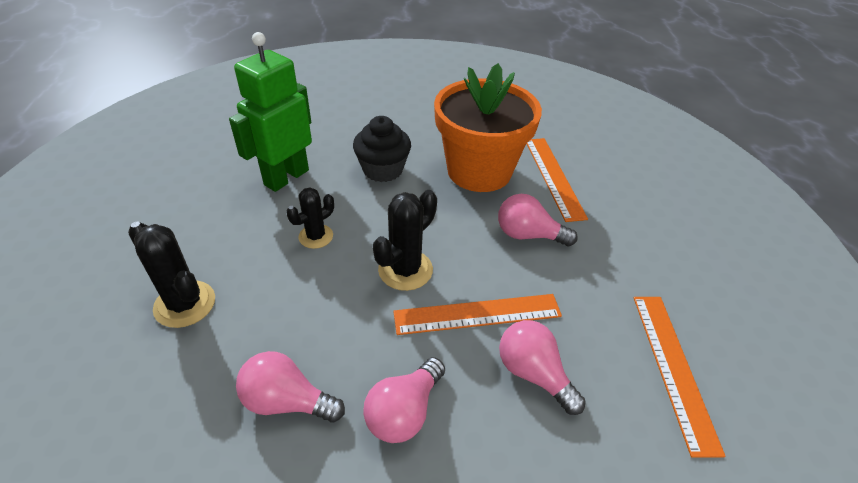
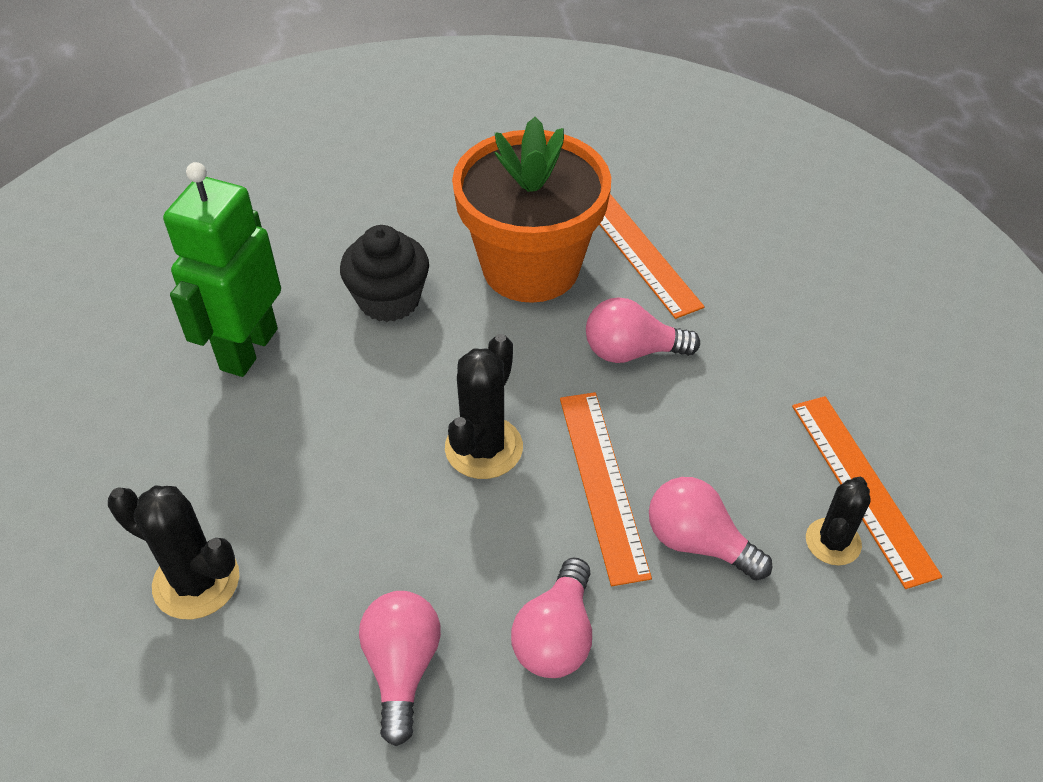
camera: 15 degrees left, 5 degrees up
pink light bulb [236,351,345,423] -> pink light bulb turned 90 degrees clockwise [359,591,441,746]
black cactus [286,188,334,249] -> black cactus moved to [806,477,871,566]
orange ruler [393,294,562,335] -> orange ruler turned 75 degrees counterclockwise [560,392,652,586]

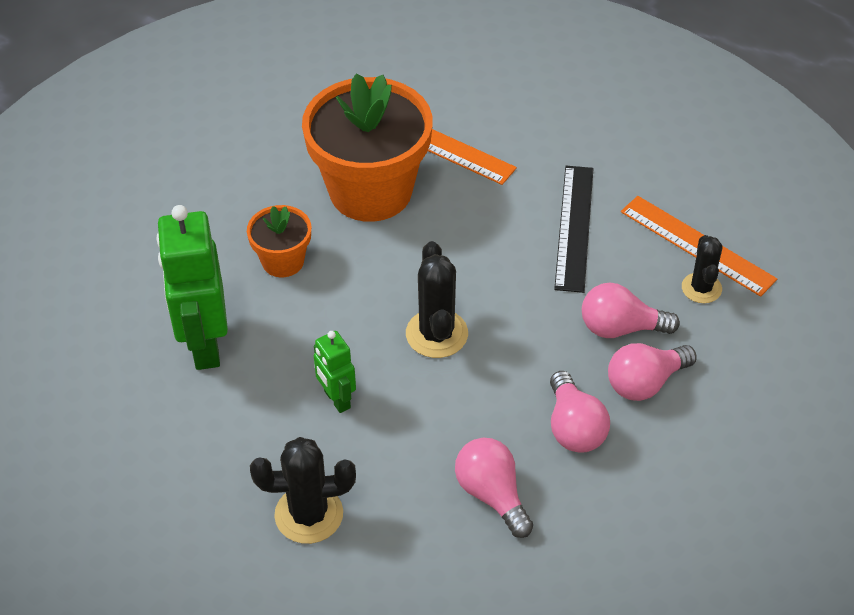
camera: 30 degrees left, 0 degrees up
black cupcake [340,225,429,322] -> orange flower pot [247,205,311,277]
orange ruler [560,392,652,586] -> none
pink light bulb [586,297,700,363] -> pink light bulb moved to [608,343,697,401]
none -> green robot [314,331,356,413]
none -> black ruler [554,166,593,293]

